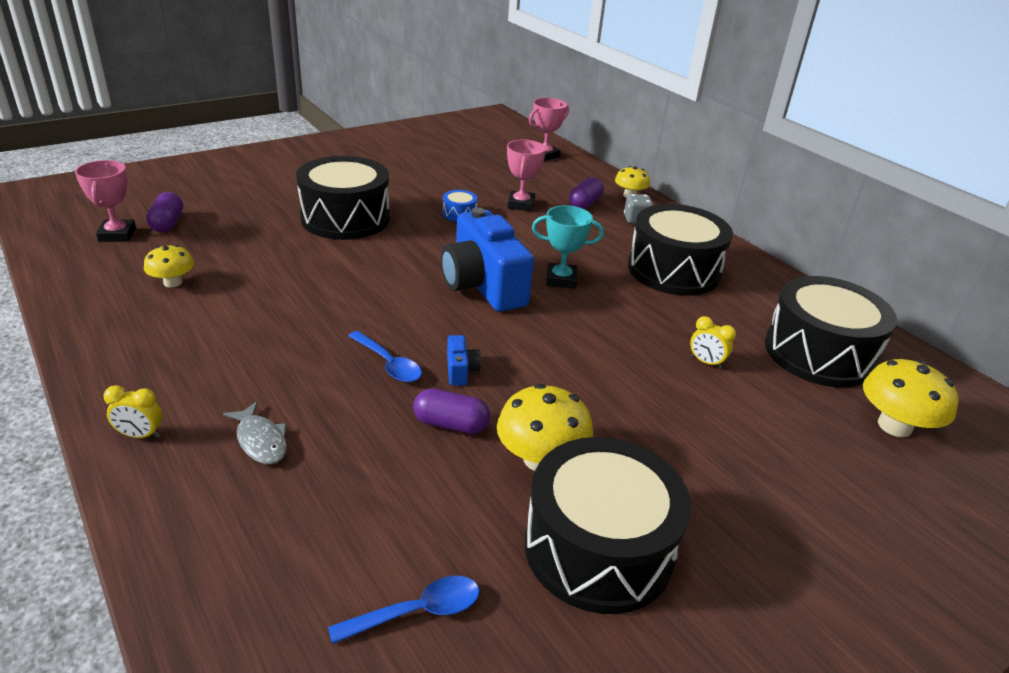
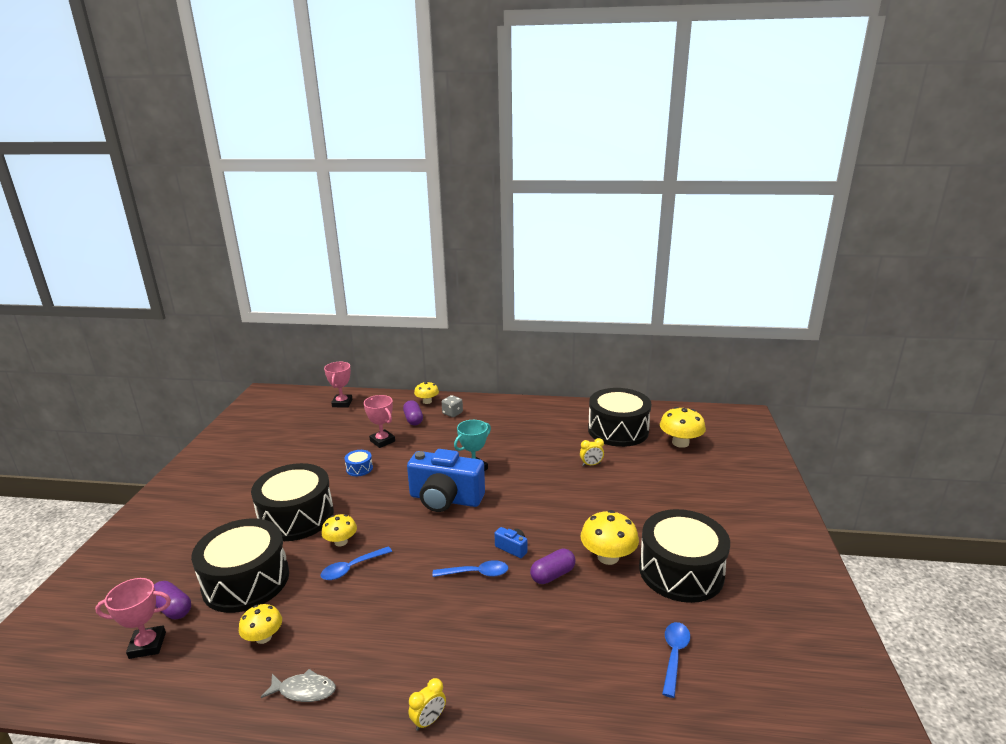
camera: 45 degrees left, 10 degrees down
pink trophy [75,160,136,242] -> pink trophy turned 45 degrees counterclockwise [95,578,171,659]
grey fish [223,401,287,465] -> grey fish moved to [261,669,336,702]
black drum [628,204,733,296] -> black drum moved to [191,519,289,613]
none -> blue spoon [320,546,392,580]
none -> yellow mushroom [321,514,357,546]

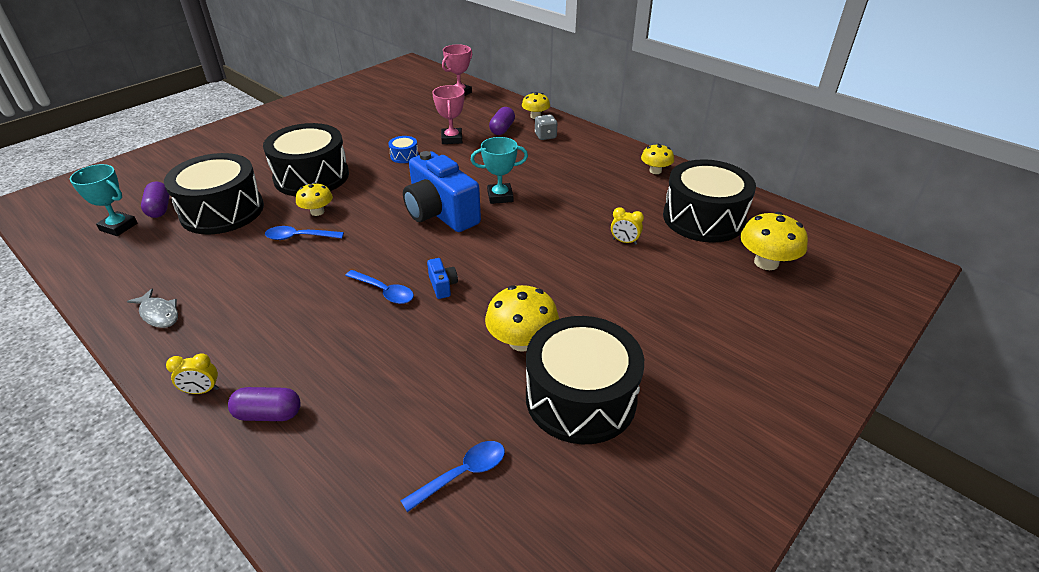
camera: 35 degrees right, 15 degrees up
pink trophy [95,578,171,659] -> turquoise trophy [70,164,137,236]
yellow mushroom [239,604,282,644] -> yellow mushroom moved to [641,144,674,174]
purple capsule [530,548,576,584] -> purple capsule moved to [228,387,301,421]

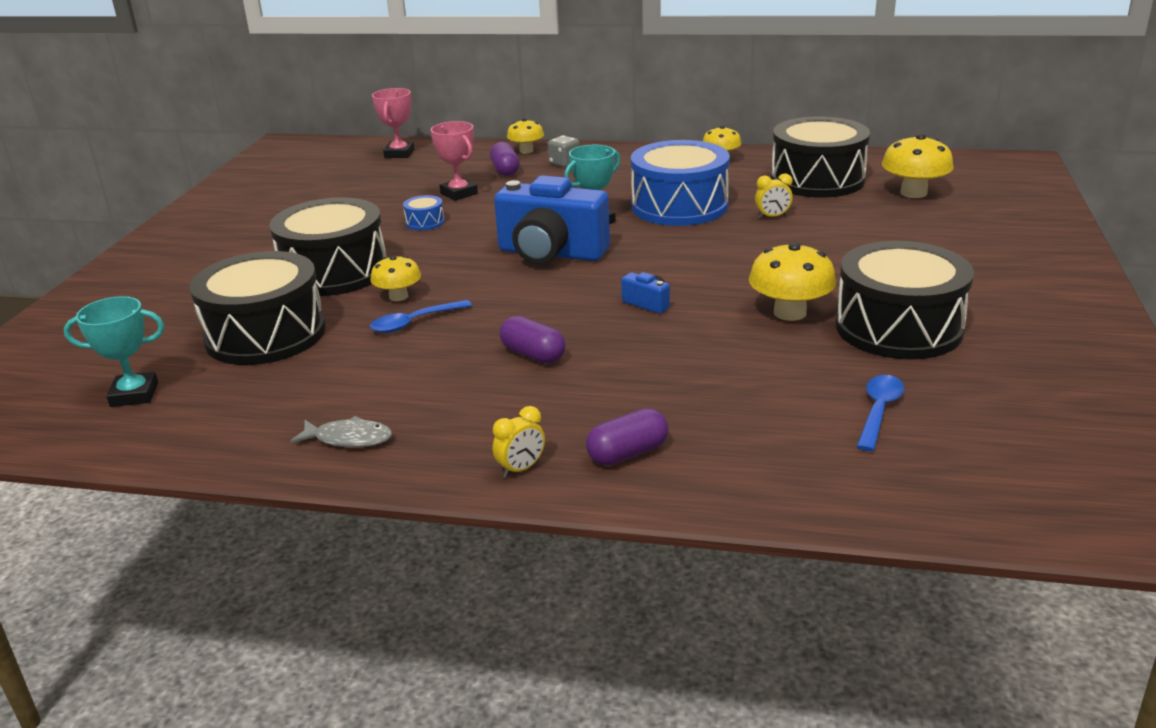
camera: 30 degrees left, 10 degrees down
purple capsule [141,182,170,218] -> purple capsule moved to [500,316,566,364]
blue spoon [345,270,414,304] -> none
none -> blue drum [631,140,730,226]

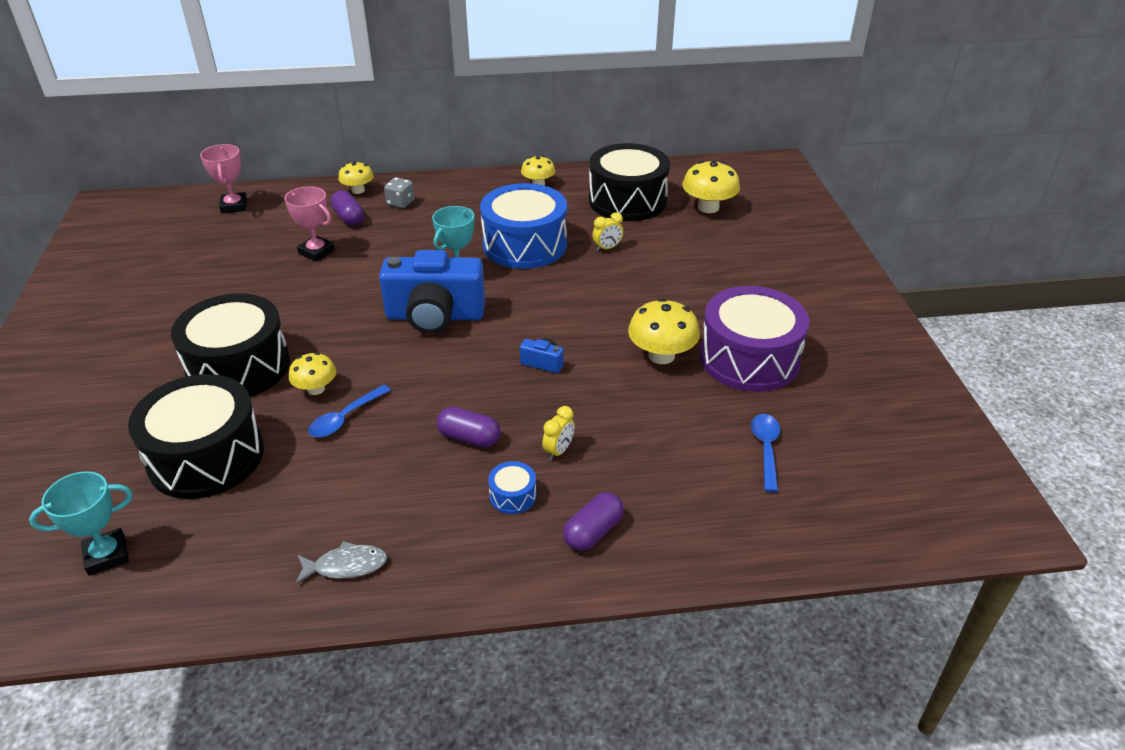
camera: 20 degrees left, 10 degrees up
blue drum [403,195,445,230] -> blue drum moved to [488,461,537,514]
yellow clock [493,406,545,478] -> yellow clock moved to [542,406,575,461]
black drum [836,241,974,359] -> purple drum [700,286,810,392]

